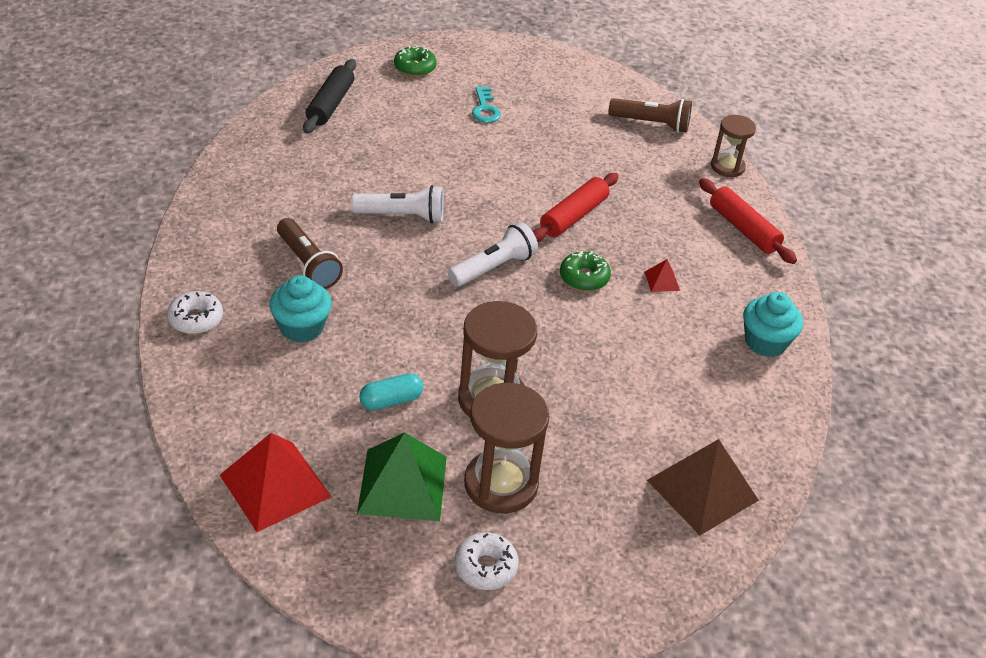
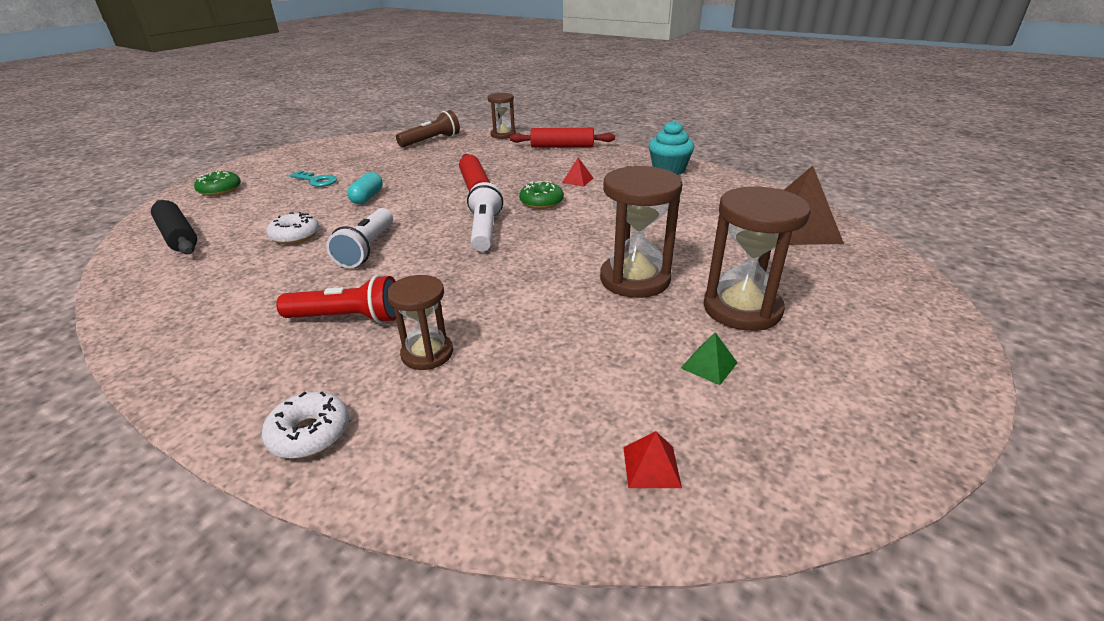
camera: 50 degrees left, 10 degrees down
red pyramid [220,433,331,532] -> red pyramid [623,431,682,488], size x0.44
turquoise cupcake [269,275,332,343] -> brown hourglass [387,275,453,370]
brown flashlight [277,218,343,289] -> red flashlight [276,275,396,323]
white flashlight [351,185,443,223] -> white flashlight turned 150 degrees clockwise [326,208,393,268]
green pyramid [357,432,447,521] -> green pyramid [681,332,738,385], size x0.44
turquoise capsule [359,373,423,410] -> turquoise capsule moved to [347,172,383,204]
white donut [454,533,519,590] -> white donut moved to [266,212,319,244]

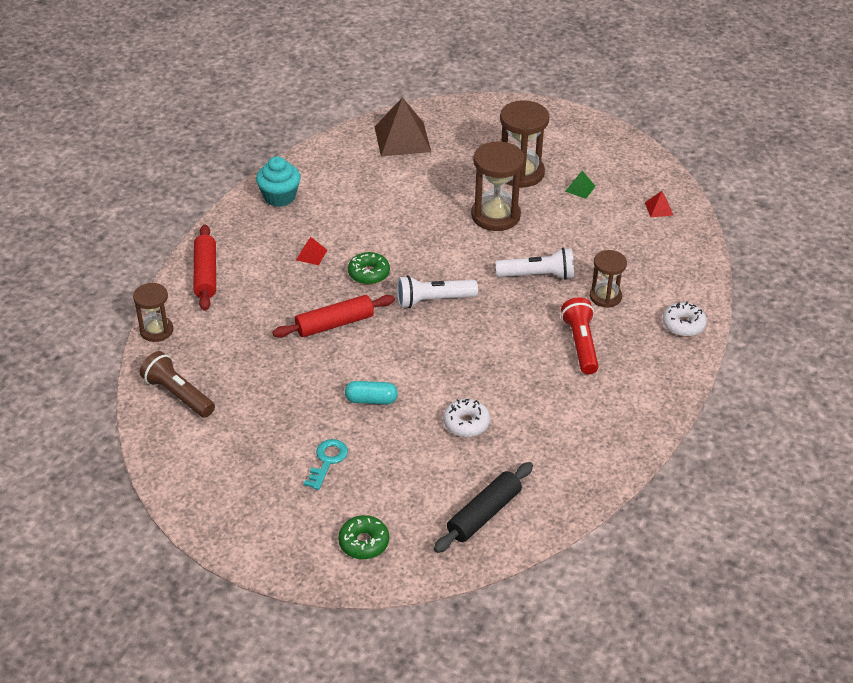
camera: 100 degrees left, 10 degrees up
white flashlight [326,208,393,268] -> white flashlight moved to [495,248,574,280]

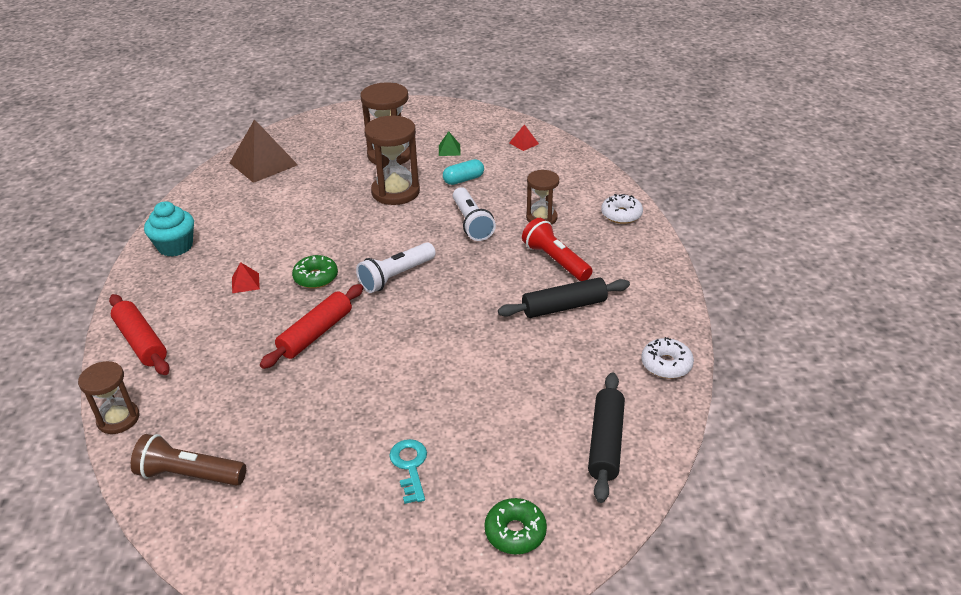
camera: 30 degrees left, 5 degrees down
turquoise capsule [345,381,398,404] -> turquoise capsule moved to [443,159,484,185]
white donut [443,399,490,437] -> white donut moved to [641,337,694,379]
white flashlight [495,248,574,280] -> white flashlight turned 105 degrees clockwise [453,187,496,241]
none -> black rolling pin [498,277,630,318]

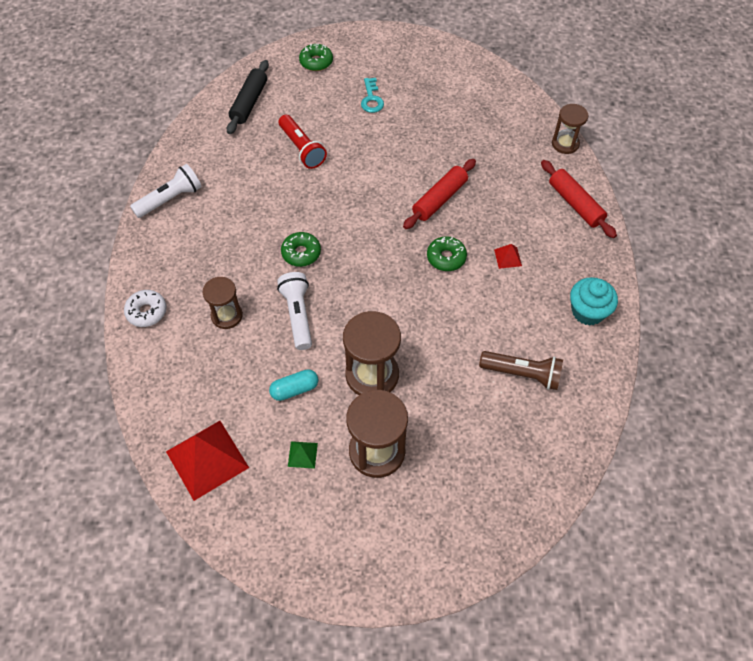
camera: 175 degrees left, 20 degrees up
brown flashlight [131,434,246,486] -> brown flashlight moved to [479,351,563,390]
brown pyramid [230,119,298,183] -> none
white flashlight [356,242,436,293] -> white flashlight moved to [130,164,202,218]
black rolling pin [498,277,630,318] -> none
red pyramid [509,124,539,151] -> red pyramid [166,421,249,501], size x2.26
red flashlight [522,218,592,281] -> red flashlight moved to [279,115,327,169]
white donut [641,337,694,379] -> none
none -> green donut [281,232,321,267]

